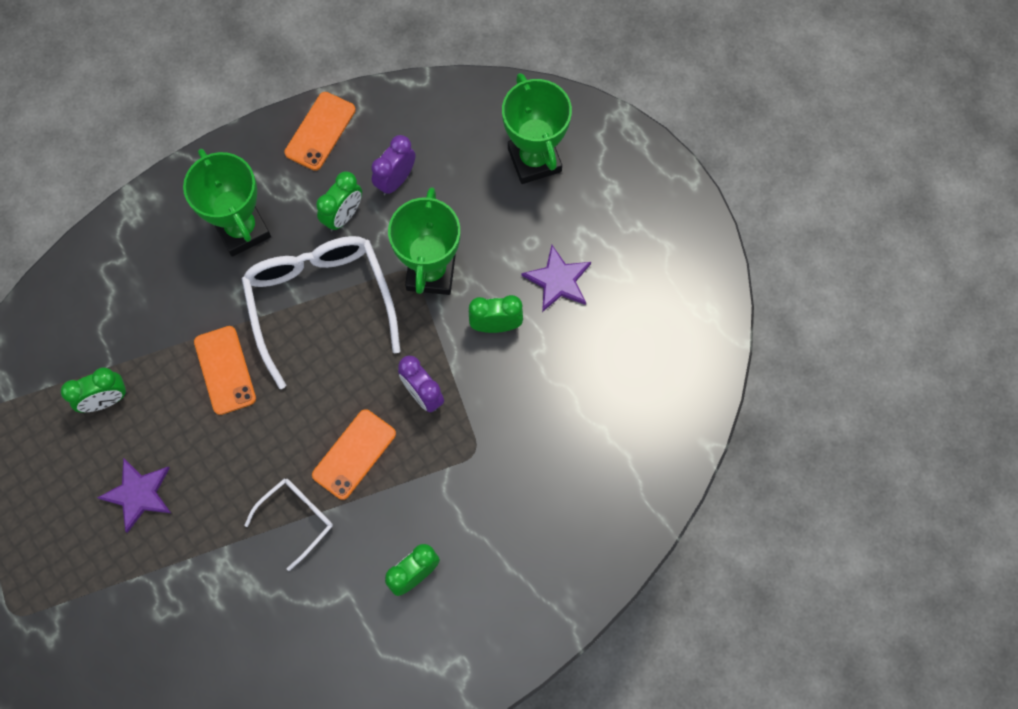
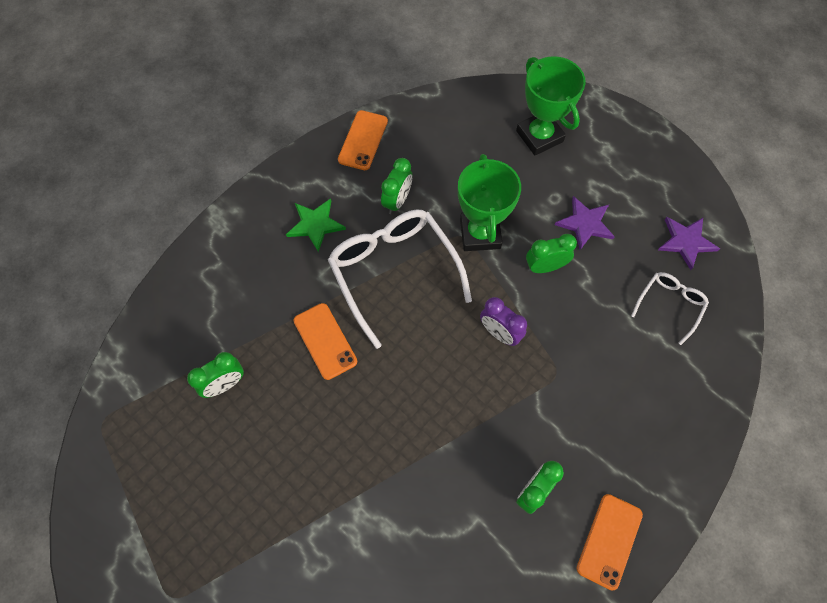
camera: 10 degrees left, 5 degrees down
purple star [97,458,171,533] -> purple star moved to [658,217,720,270]
green trophy [183,149,271,257] -> green star [286,198,346,252]
white glasses [244,479,333,571] -> white glasses moved to [631,272,709,345]
orange phone [312,409,396,500] -> orange phone moved to [577,494,643,591]
purple clock [371,135,415,196] -> none

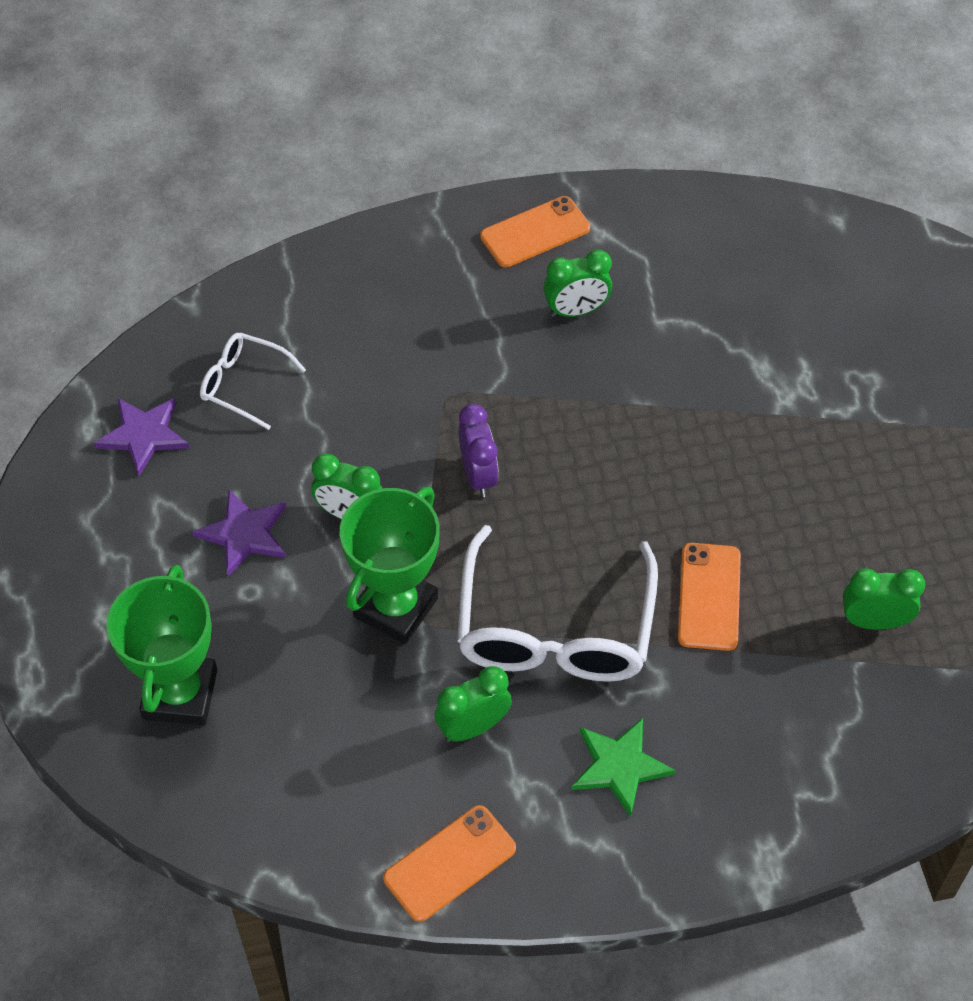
camera: 145 degrees left, 10 degrees down
white glasses [631,272,709,345] -> white glasses turned 45 degrees clockwise [200,333,306,430]

